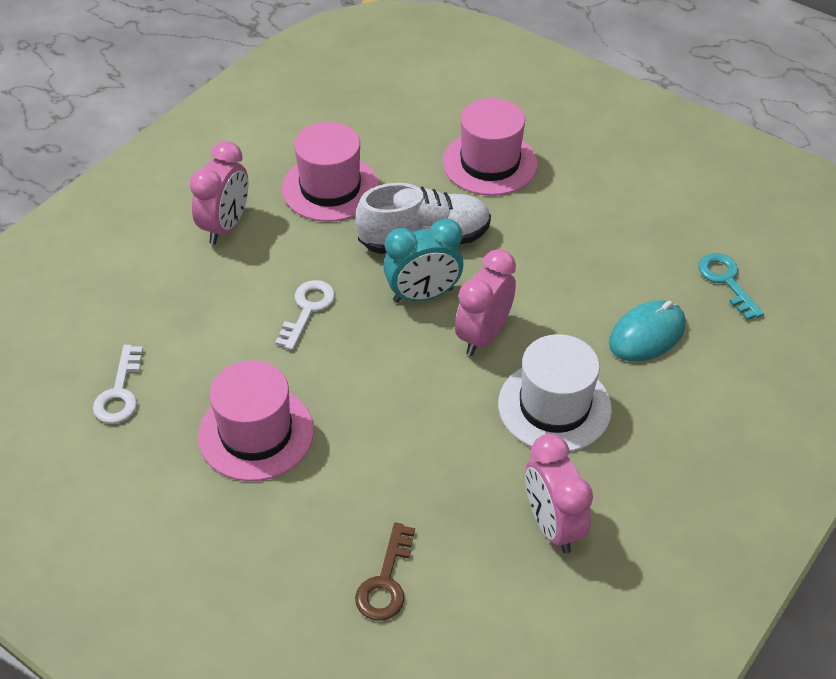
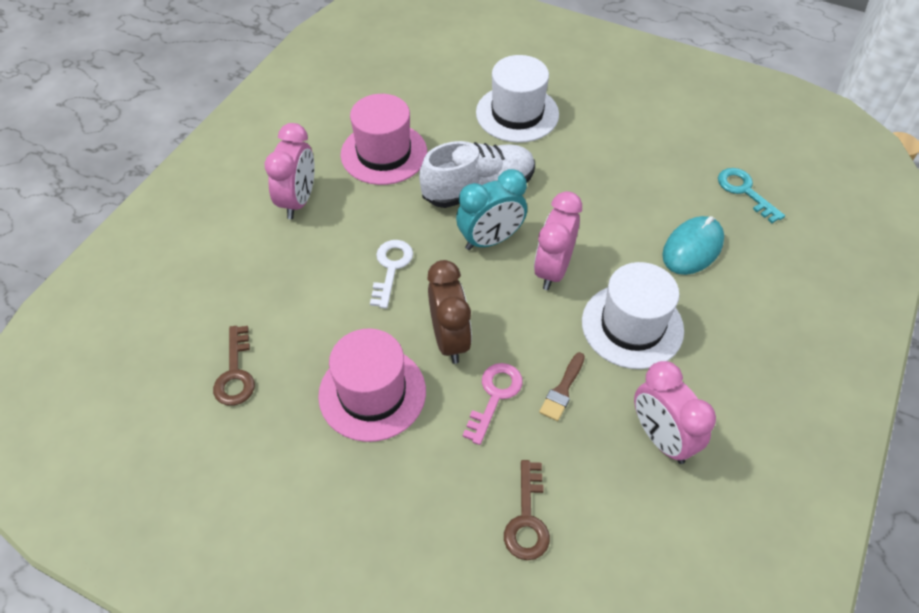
camera: 10 degrees left, 5 degrees up
white key [93,345,143,424] -> brown key [213,326,255,406]
pink hat [443,98,538,196] -> white hat [476,55,559,143]
none -> brown clock [427,260,472,364]
none -> pink key [463,363,523,445]
none -> brown brush [539,352,585,421]

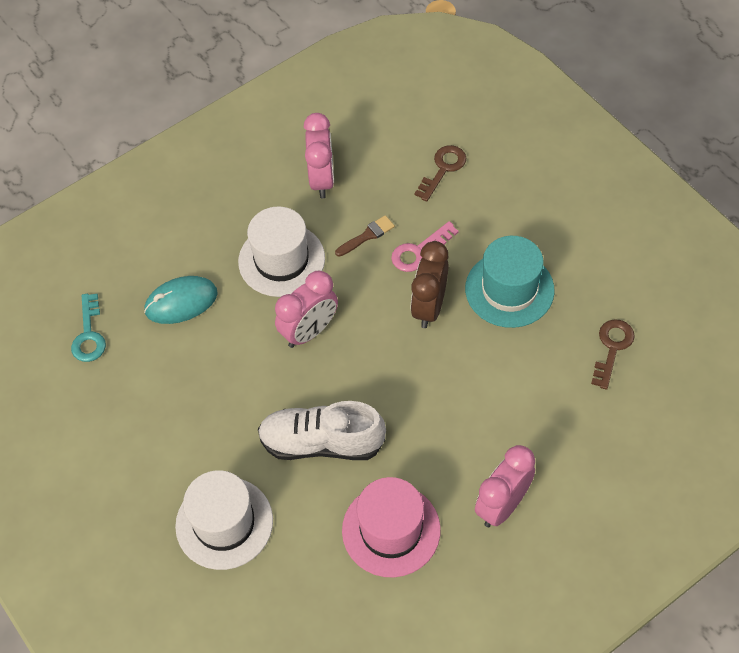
camera: 150 degrees left, 5 degrees up
pink hat [318,329,426,442] -> turquoise hat [465,236,555,328]
white key [370,240,413,309] -> none
turquoise clock [456,169,527,250] -> none

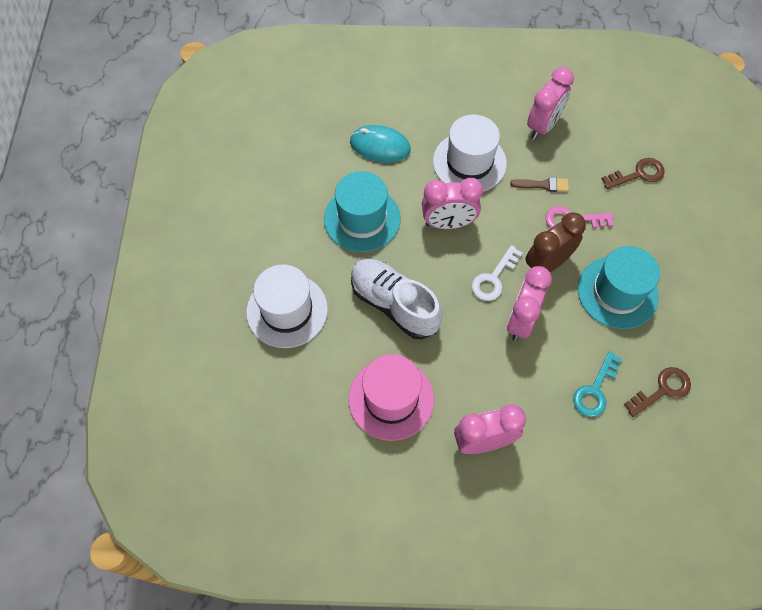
camera: 35 degrees right, 5 degrees up
turquoise key [71,294,106,362] -> turquoise key moved to [573,351,622,417]
none -> turquoise hat [324,171,401,252]
none -> white key [471,245,522,301]
none -> pink clock [507,266,552,341]

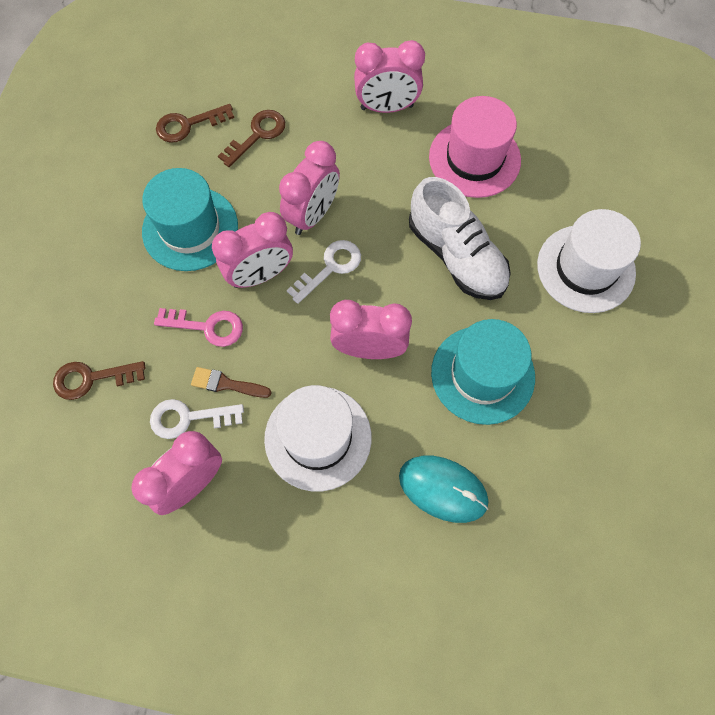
camera: 170 degrees left, 5 degrees up
brown clock [525,212,586,272] -> pink clock [212,212,293,288]
turquoise key [573,351,622,417] -> brown key [218,110,285,167]
none -> white key [150,399,244,439]

